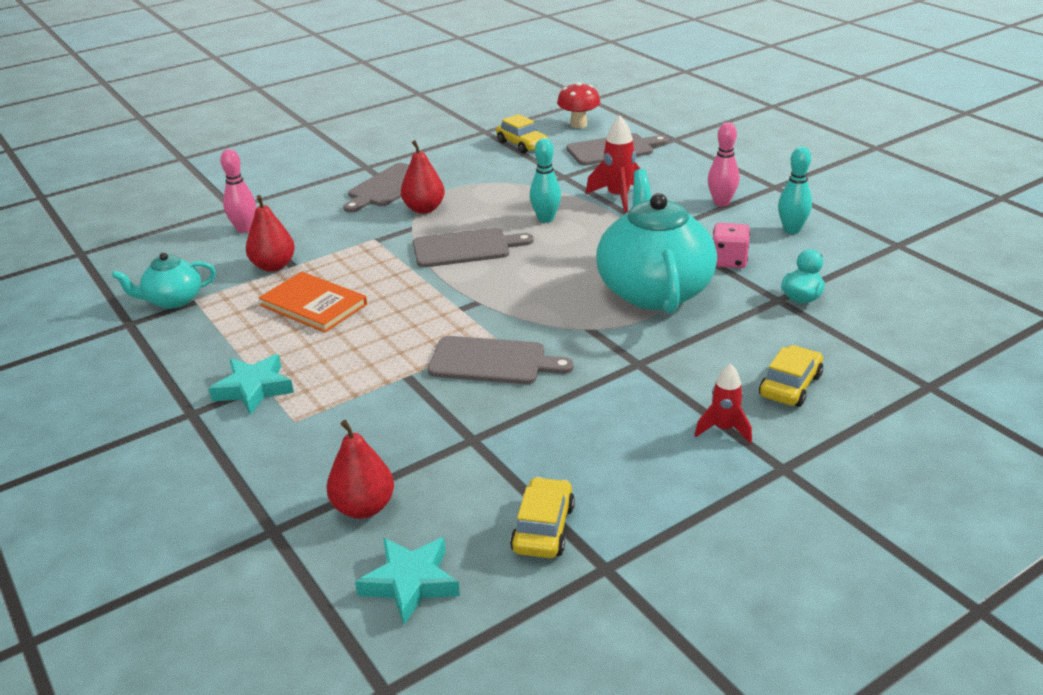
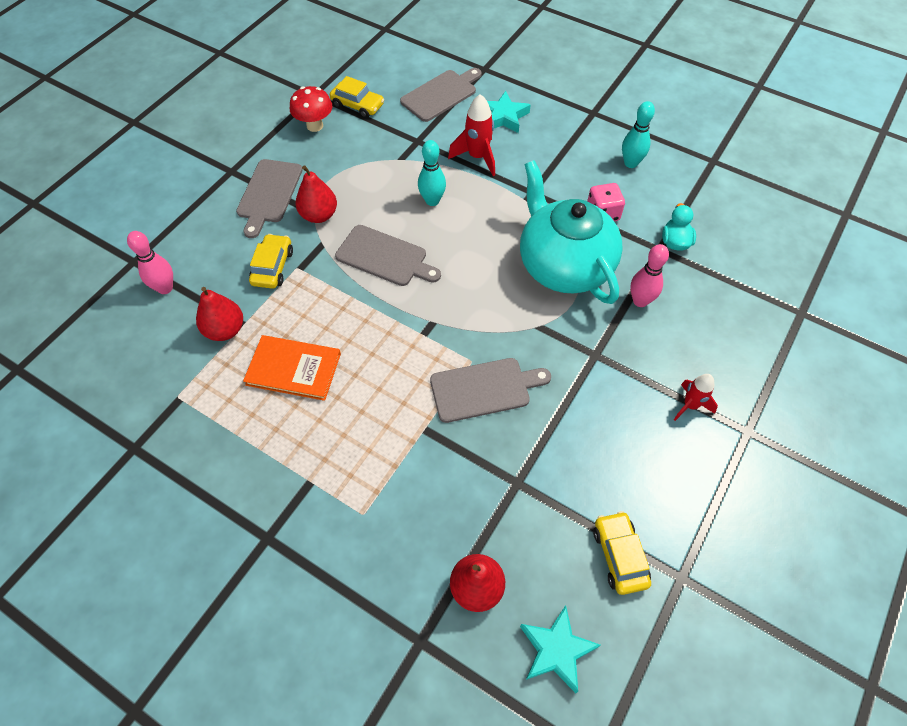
camera: 25 degrees left, 25 degrees up
turquoise teapot [112,253,216,309] -> none
turquoise star [209,354,294,415] -> turquoise star moved to [487,91,531,133]
grey cutting board [413,228,534,267] -> grey cutting board turned 60 degrees clockwise [335,225,441,286]
red mushroom [557,82,600,128] -> red mushroom moved to [290,86,332,132]
pink bowling pin [708,122,739,206] -> pink bowling pin moved to [630,244,669,307]
yellow car [759,345,823,407] -> yellow car moved to [249,234,293,289]

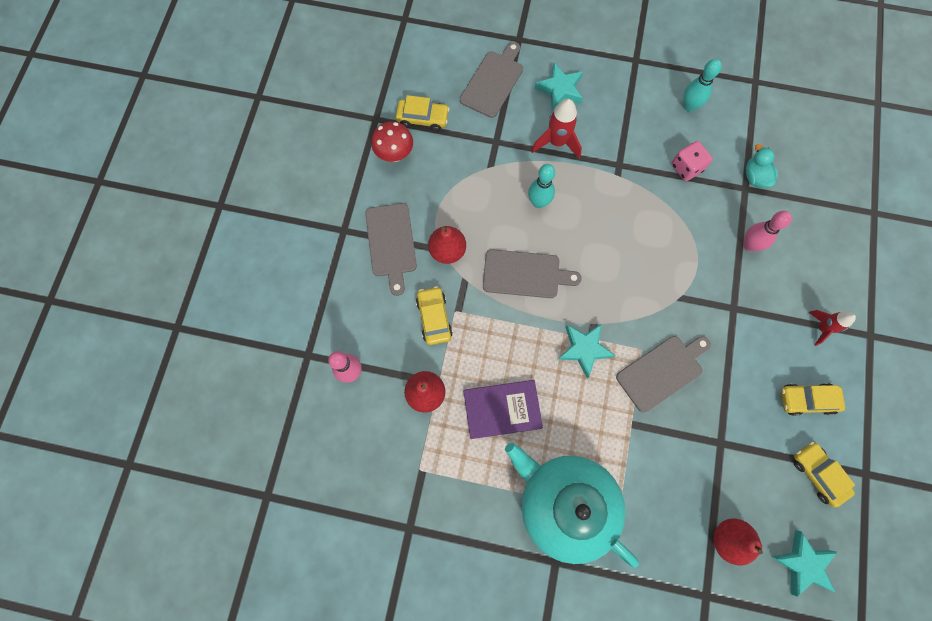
camera: 20 degrees left, 15 degrees up
orange book [243,335,341,401] -> purple book [464,380,543,439]
turquoise teapot [520,160,623,304] -> turquoise teapot moved to [505,442,639,568]
none -> turquoise star [558,323,615,378]
none -> yellow car [781,383,845,416]

